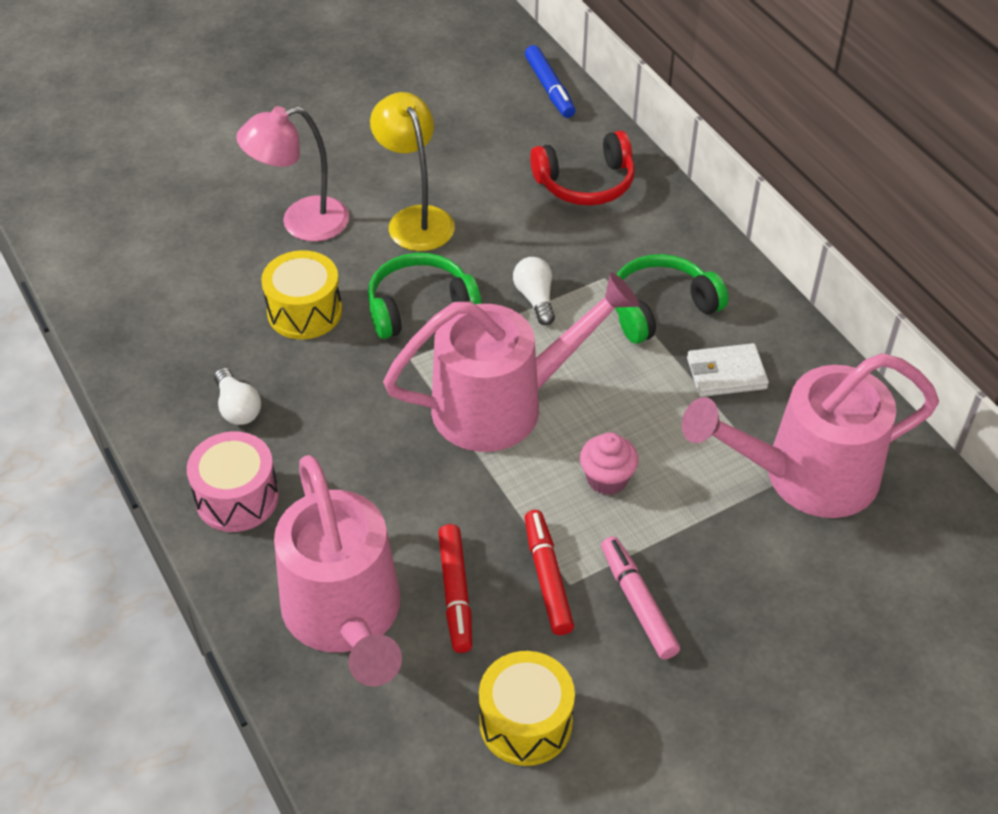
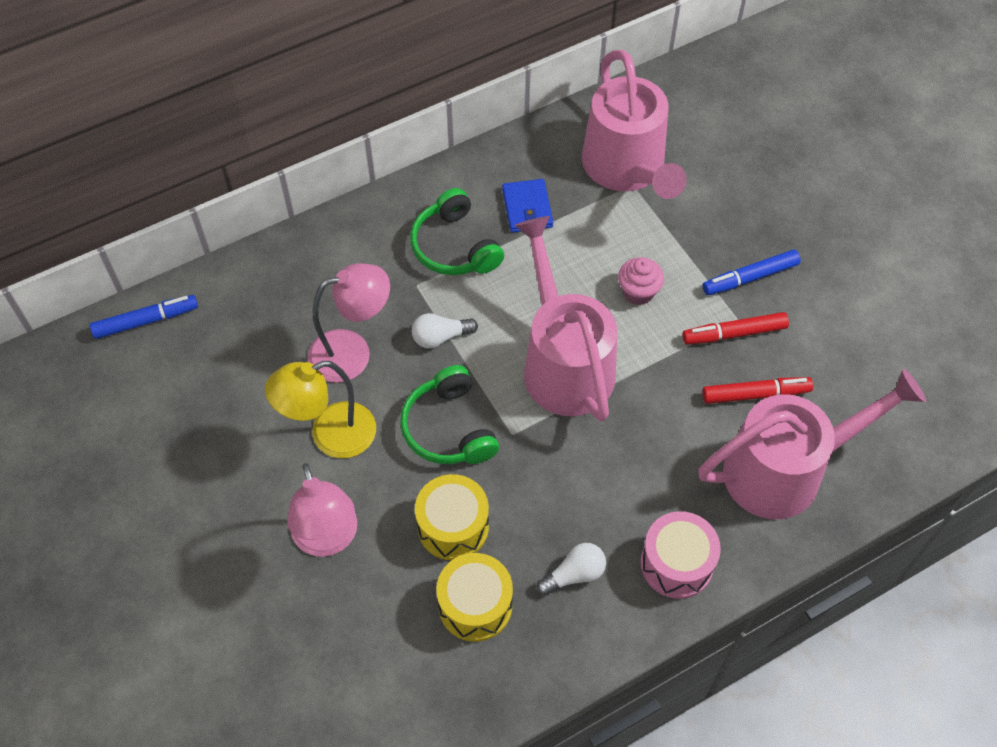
camera: 90 degrees left, 10 degrees up
yellow drum [479,651,575,766] -> yellow drum moved to [436,553,513,642]
red headphones [530,131,635,206] -> none
pink marker [601,536,680,660] -> blue marker [702,250,801,295]
white wallet [687,343,769,397] -> blue wallet [502,179,553,233]
none -> pink lamp [308,263,390,383]

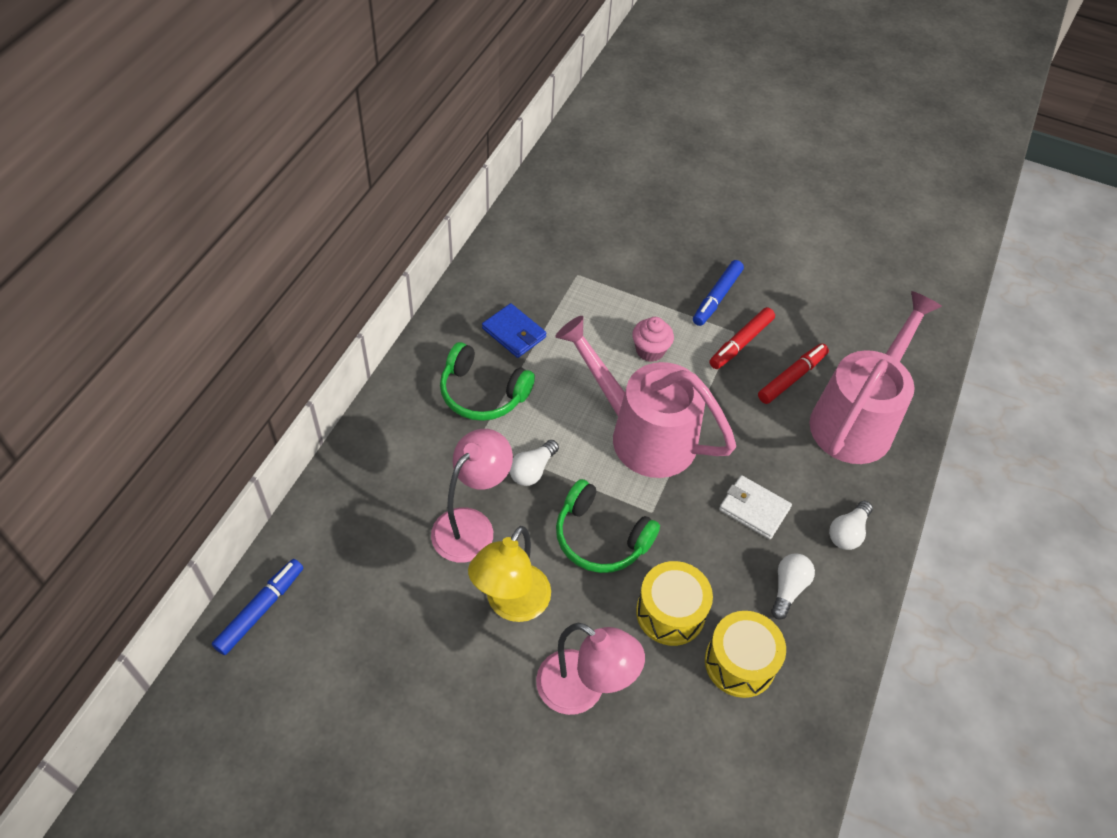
camera: 40 degrees left, 5 degrees down
pink watering can [582,50,686,199] -> none
pink drum [641,511,721,599] -> white light bulb [829,501,873,550]
none -> white wallet [719,475,792,539]

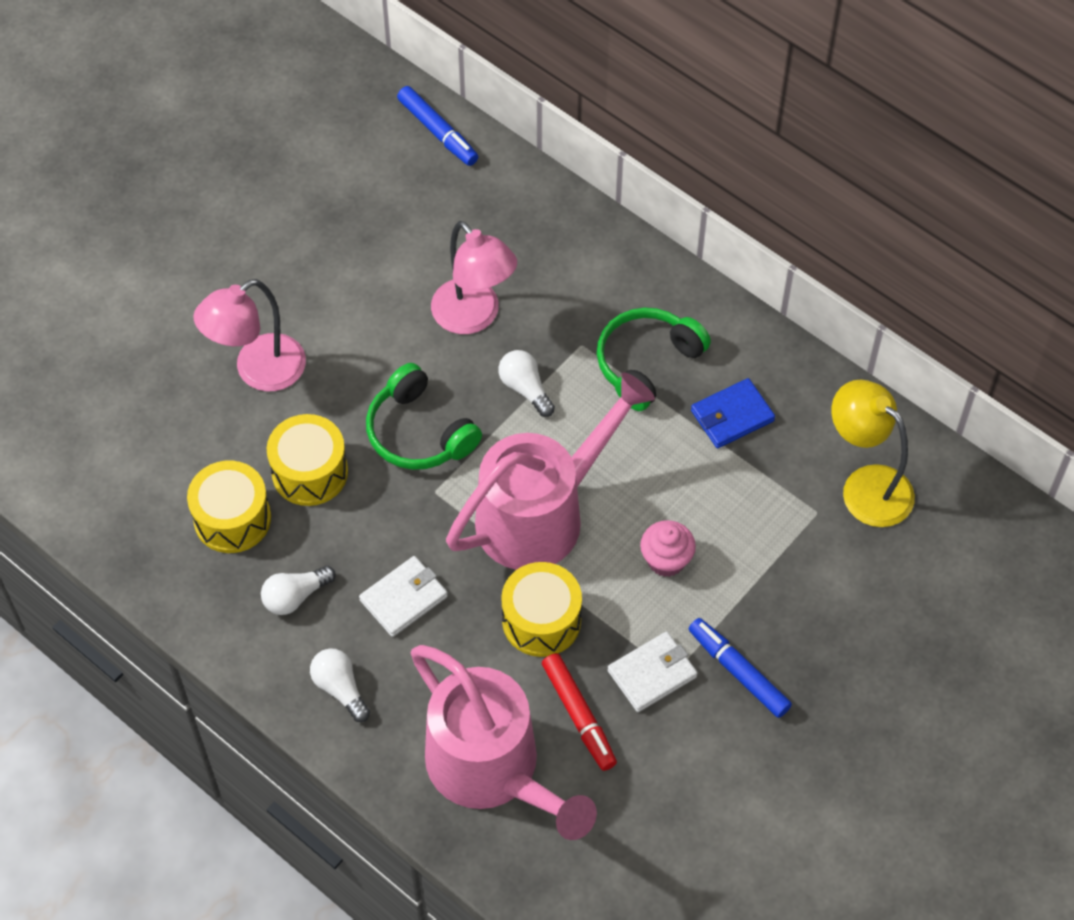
camera: 110 degrees right, 5 degrees up
yellow lamp [468,526,551,622] -> yellow lamp moved to [831,379,915,527]
green headphones [556,479,660,573] -> green headphones turned 90 degrees counterclockwise [366,363,482,470]
red marker [710,307,775,369] -> white wallet [607,631,698,712]
white light bulb [771,553,815,620] -> white light bulb turned 105 degrees clockwise [261,566,336,615]
none -> yellow drum [501,562,582,657]

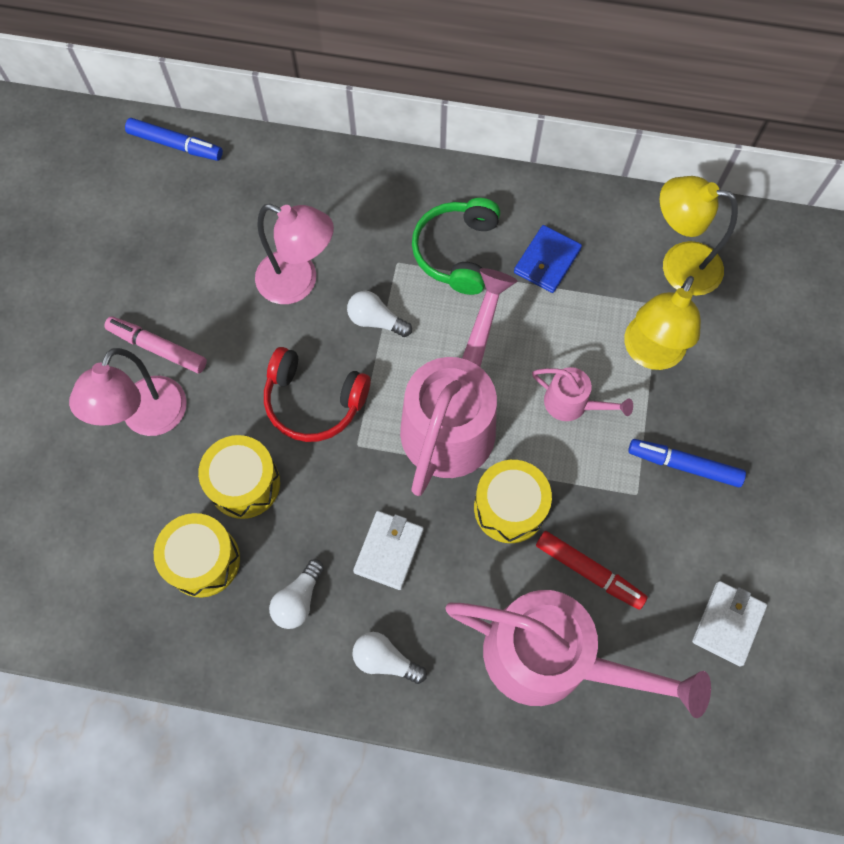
camera: 30 degrees left, 10 degrees up
green headphones [366,363,482,470] -> red headphones [264,347,370,442]
white wallet [607,631,698,712] -> white wallet moved to [692,581,767,666]
pink cupcake [640,520,696,577] -> pink watering can [532,367,633,421]
none -> pink marker [104,316,207,373]
none -> yellow lamp [624,276,701,370]

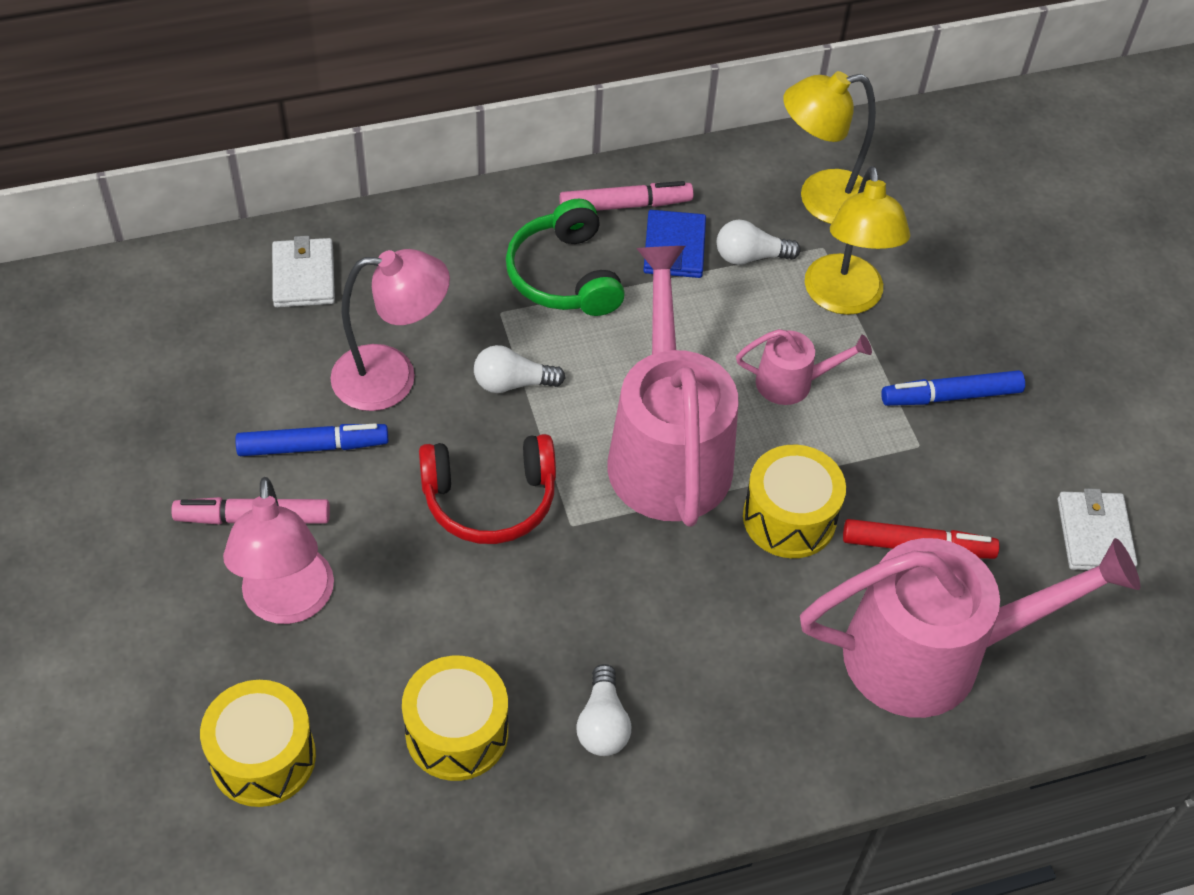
camera: 30 degrees left, 15 degrees down
blue marker [125,118,223,161] -> blue marker moved to [235,423,388,456]
yellow drum [198,435,280,519] -> yellow drum moved to [200,680,316,807]
white wallet [353,511,424,590] -> white wallet moved to [272,236,335,307]
white light bulb [353,632,427,684] -> white light bulb moved to [717,220,801,265]
none -> pink marker [560,181,694,211]

